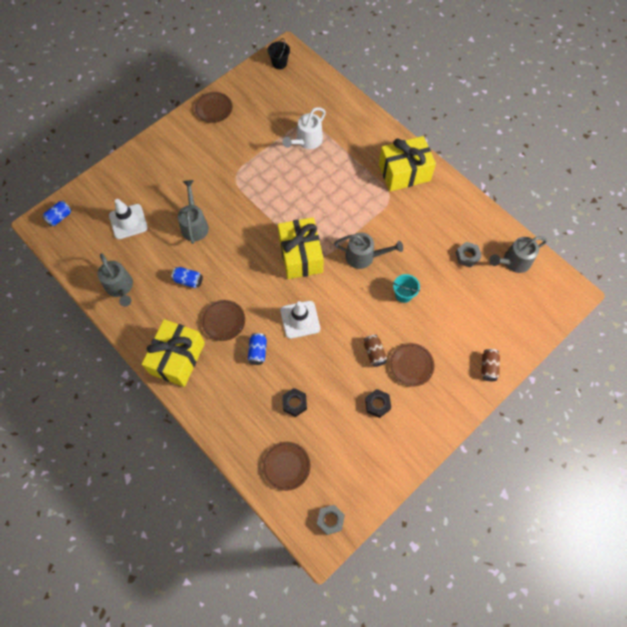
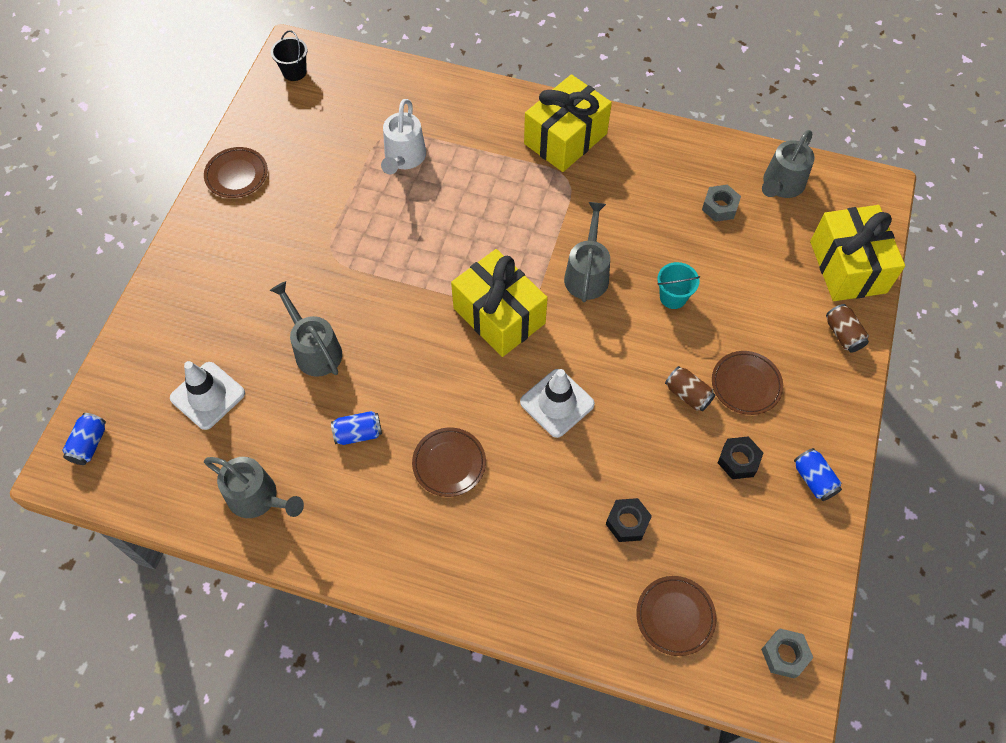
camera: 30 degrees left, 5 degrees down
yellow gift [142,319,205,387] -> yellow gift moved to [810,205,905,301]
blue can [248,333,267,365] -> blue can moved to [794,448,842,501]
grey watering can [334,233,403,269] -> grey watering can turned 60 degrees counterclockwise [564,202,610,302]

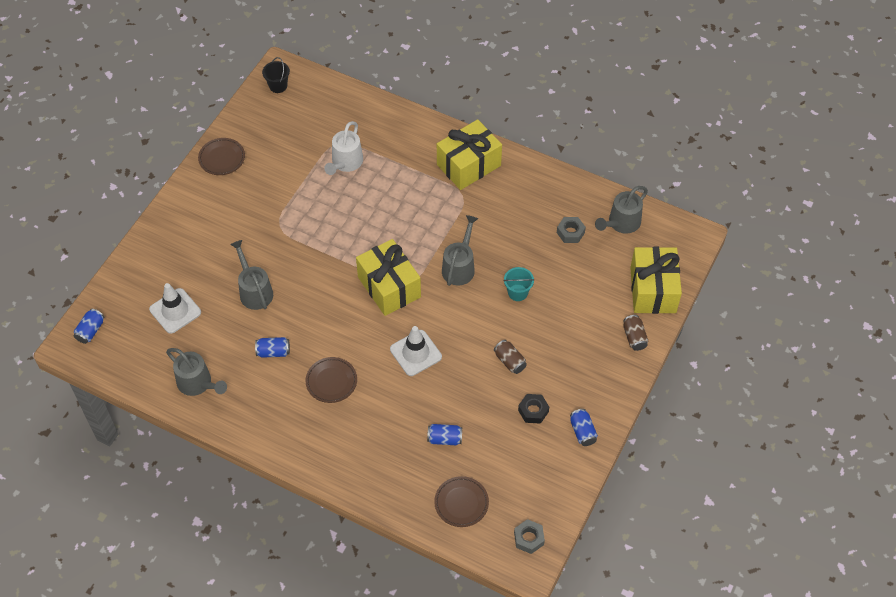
camera: 10 degrees right, 5 degrees down
black nut [606,498,652,542] -> blue can [427,424,462,445]
brown plate [712,351,783,415] -> none

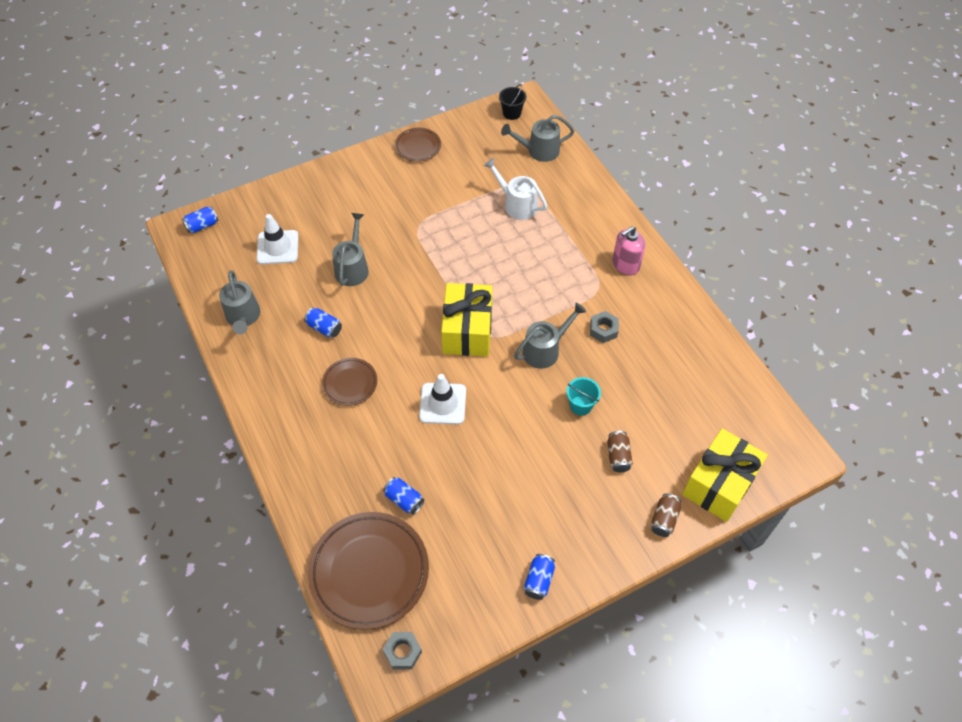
camera: 35 degrees right, 0 degrees up
white watering can [324,121,363,175] -> white watering can turned 75 degrees clockwise [484,158,547,220]
brown plate [434,476,489,527] -> brown plate [308,512,429,630], size x1.92
yellow gift [437,119,502,190] -> pink soap dispenser [613,226,645,275]
brown can [494,340,527,374] -> brown can moved to [607,431,633,472]
black nut [518,394,549,424] -> none
grey nut [557,217,586,243] -> grey nut moved to [590,311,619,343]
grey watering can [595,186,648,234] -> grey watering can moved to [501,115,574,162]

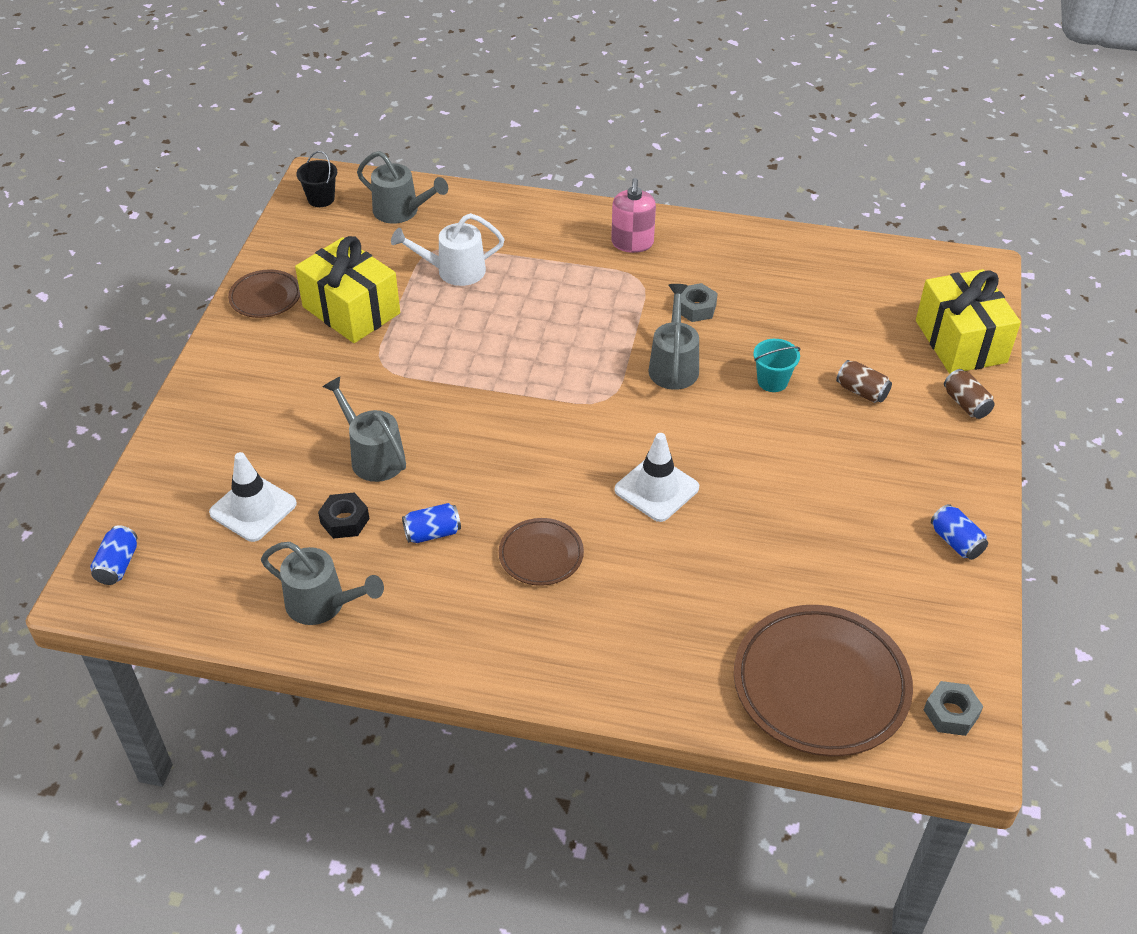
camera: 50 degrees left, 10 degrees down
blue can [383,477,424,515] -> none
yellow gift [441,283,492,356] -> yellow gift moved to [295,236,400,343]
grey watering can [501,115,574,162] -> grey watering can turned 90 degrees counterclockwise [357,151,448,224]
none -> black nut [318,492,369,539]

